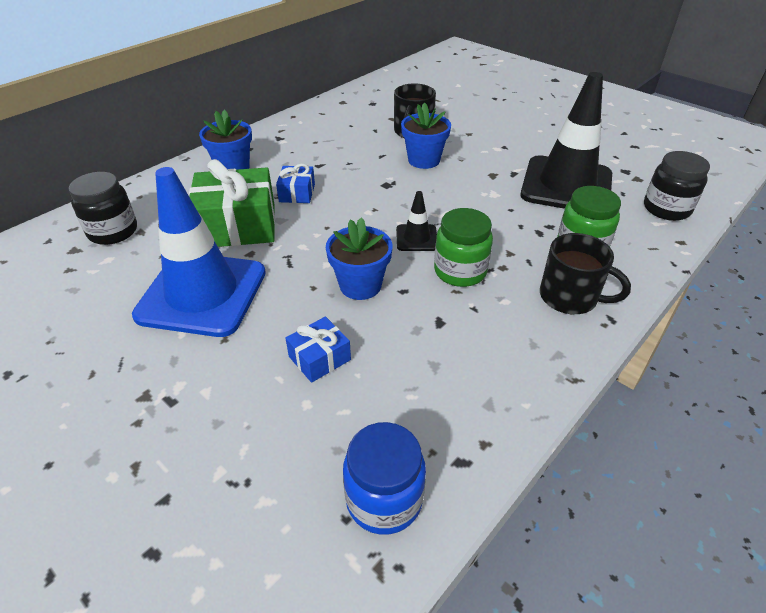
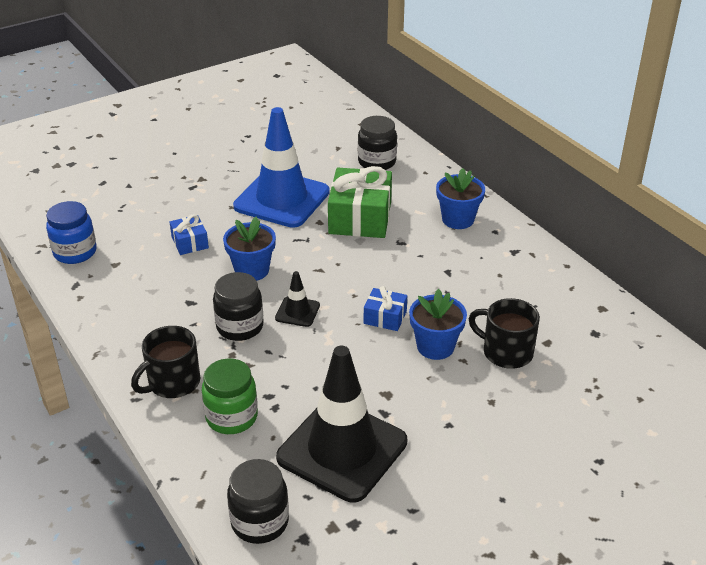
camera: 105 degrees right, 5 degrees down
blue gift [276,164,315,203] -> blue gift moved to [364,286,407,331]
green jar [434,208,493,287] -> black jar [213,272,264,341]

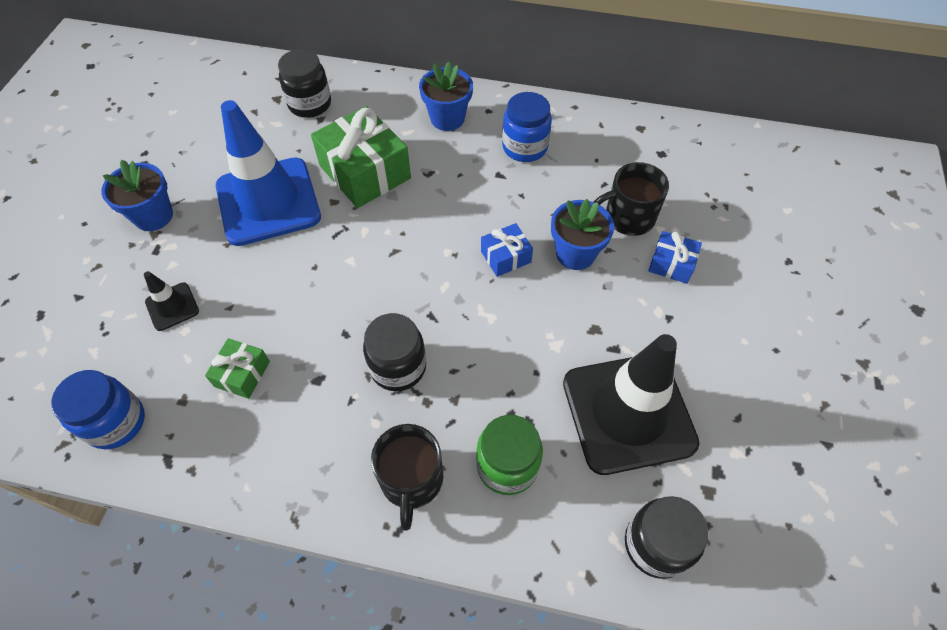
camera: 45 degrees left, 20 degrees up
blue gift [170,214,209,255] -> blue gift moved to [648,231,702,284]
blue flower pot [223,217,276,281] -> blue flower pot moved to [101,160,173,231]
black traffic cone [275,271,320,327] -> black traffic cone moved to [144,271,199,331]
none -> green gift [205,338,270,399]
none -> blue jar [502,92,552,162]

